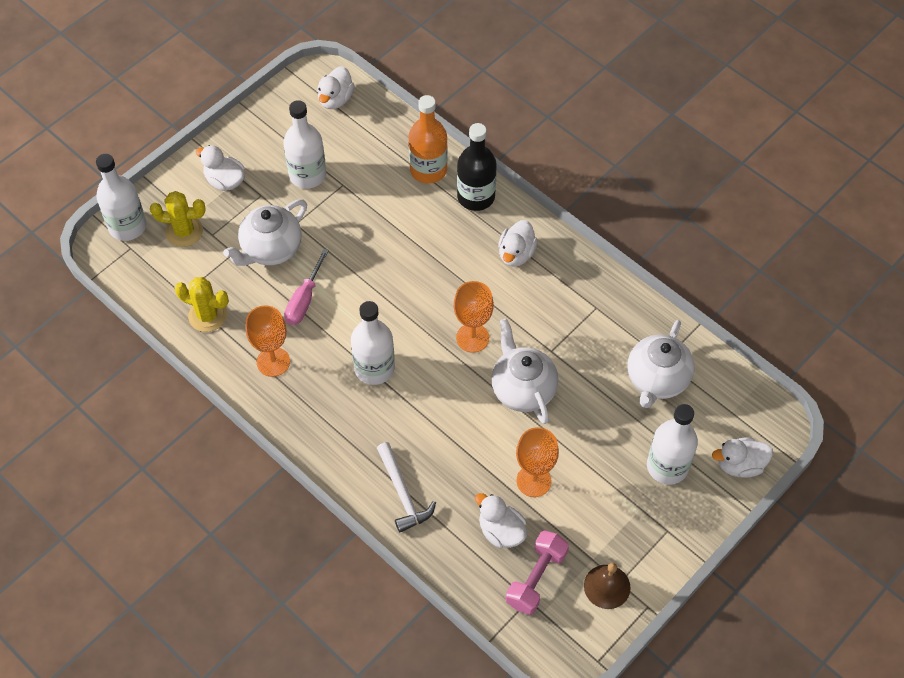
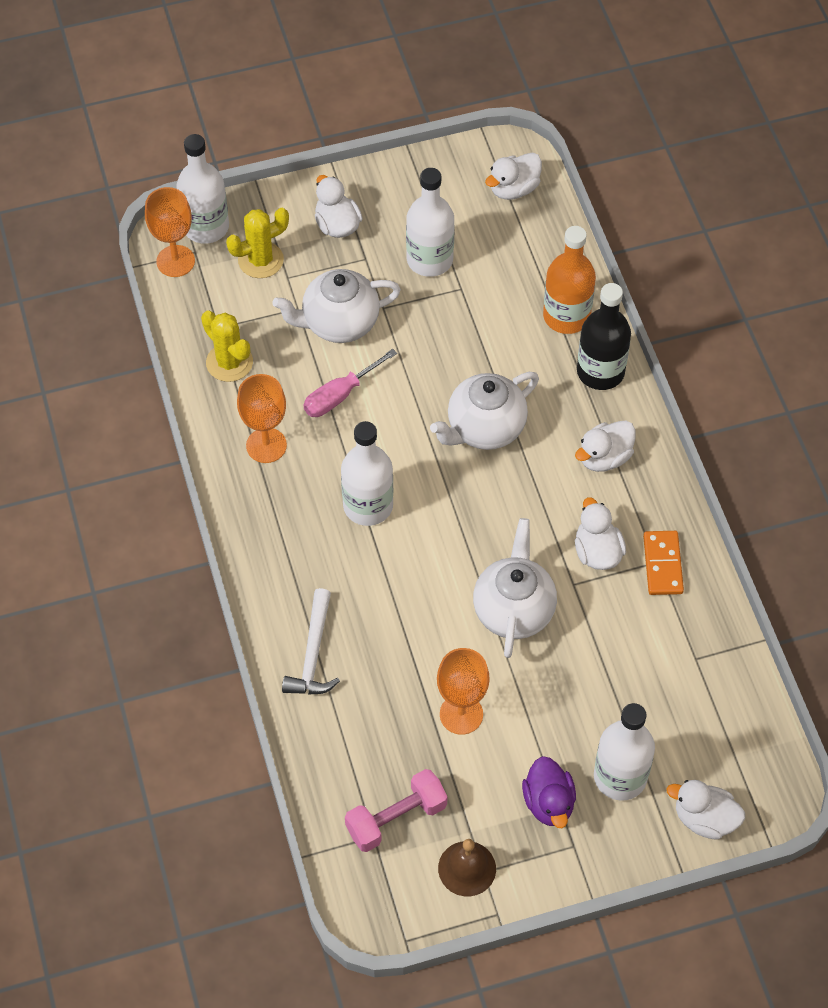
camera: 30 degrees right, 0 degrees up
yellow cactus [150,191,206,247] -> yellow cactus turned 60 degrees counterclockwise [226,208,289,278]
orange goblet [454,281,494,353] -> orange goblet moved to [145,187,195,277]
white duck [475,493,527,548] -> white duck moved to [575,497,626,570]
white teapot [627,320,694,408] -> white teapot moved to [430,372,539,450]
none -> purple duck [522,756,576,828]
none -> orange domino [643,531,684,595]

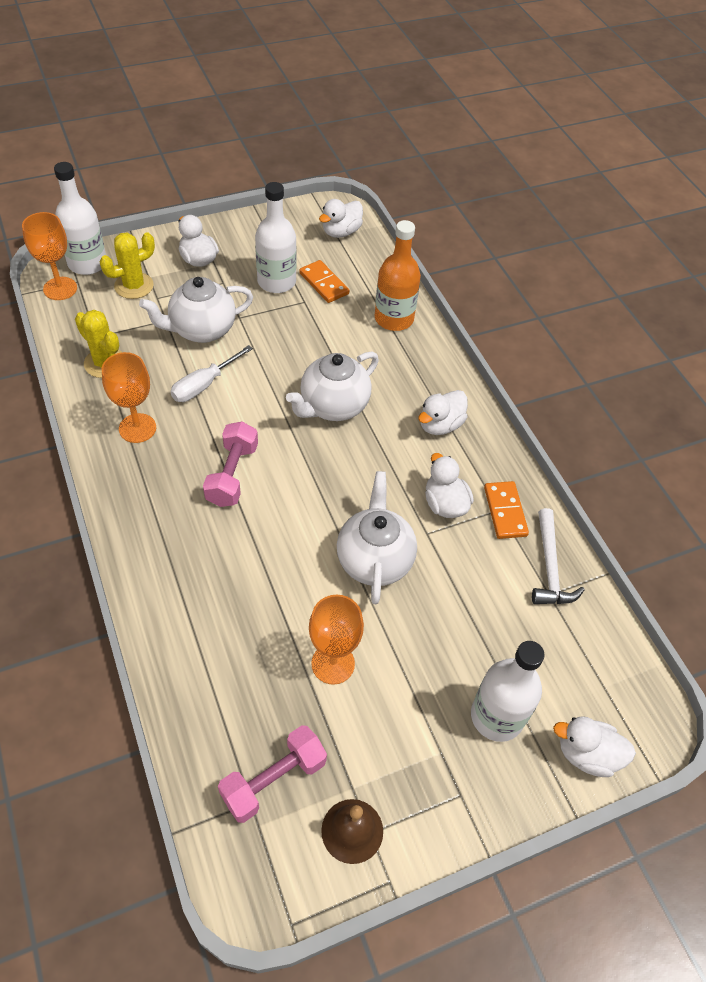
camera: 10 degrees left, 5 degrees down
white hammer [282,588,340,695] -> white hammer moved to [532,508,585,604]
pink screwdriver [303,349,397,417] -> white screwdriver [170,345,253,402]
white bottle [341,421,393,526] -> pink dumbbell [203,422,258,507]
purple duck [522,756,576,828] -> none
black bottle [577,283,631,390] -> none
none -> orange domino [299,260,349,303]

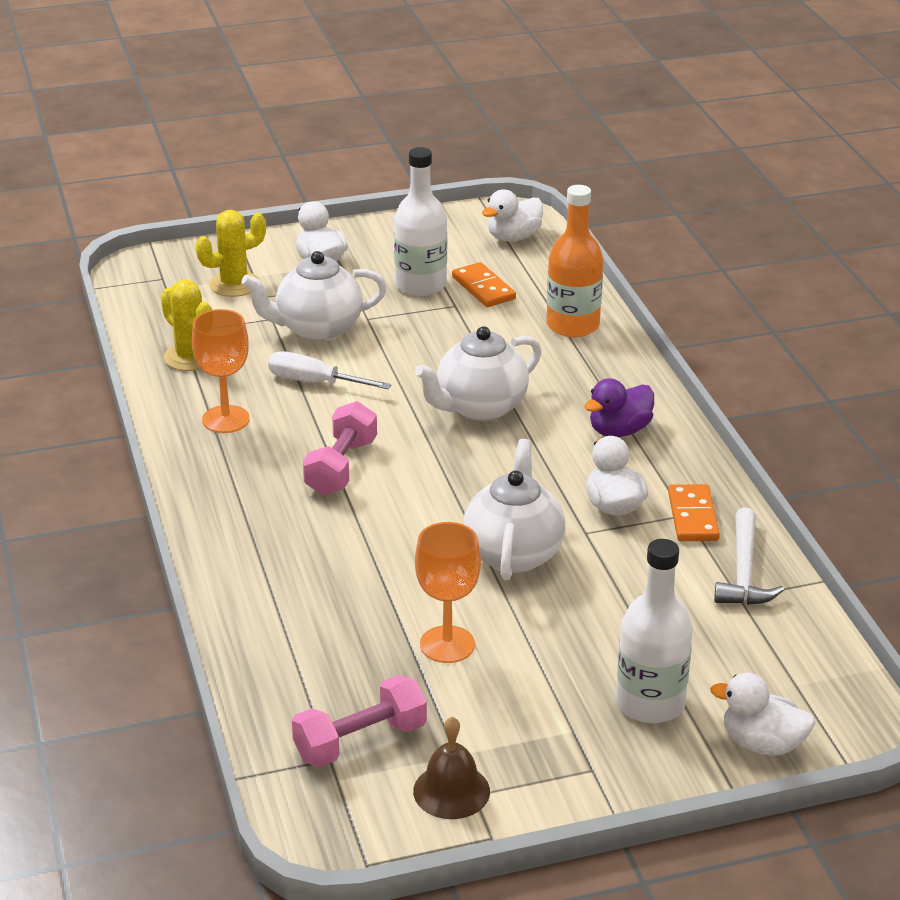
camera: 10 degrees right, 20 degrees down
orange goblet [22,212,77,300] -> none
white bottle [54,162,106,275] -> none
white screwdriver [170,345,253,402] -> white screwdriver turned 60 degrees clockwise [268,351,391,389]
white duck [418,390,468,435] -> purple duck [584,378,654,437]

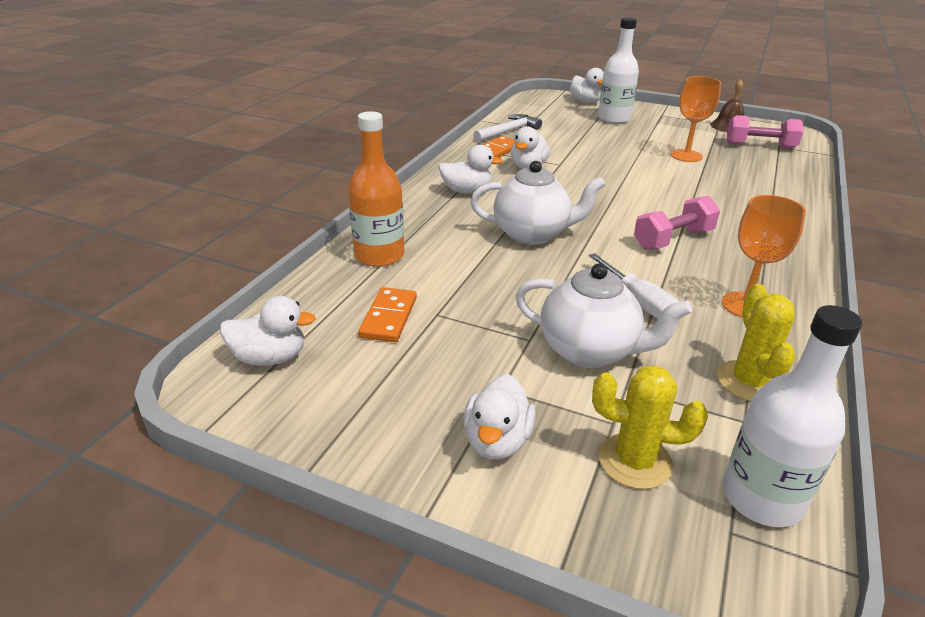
camera: 140 degrees left, 0 degrees up
white bottle [394,147,447,296] -> white bottle moved to [722,305,862,527]
white teapot [463,439,565,581] -> none
purple duck [584,378,654,437] -> white duck [438,145,503,194]

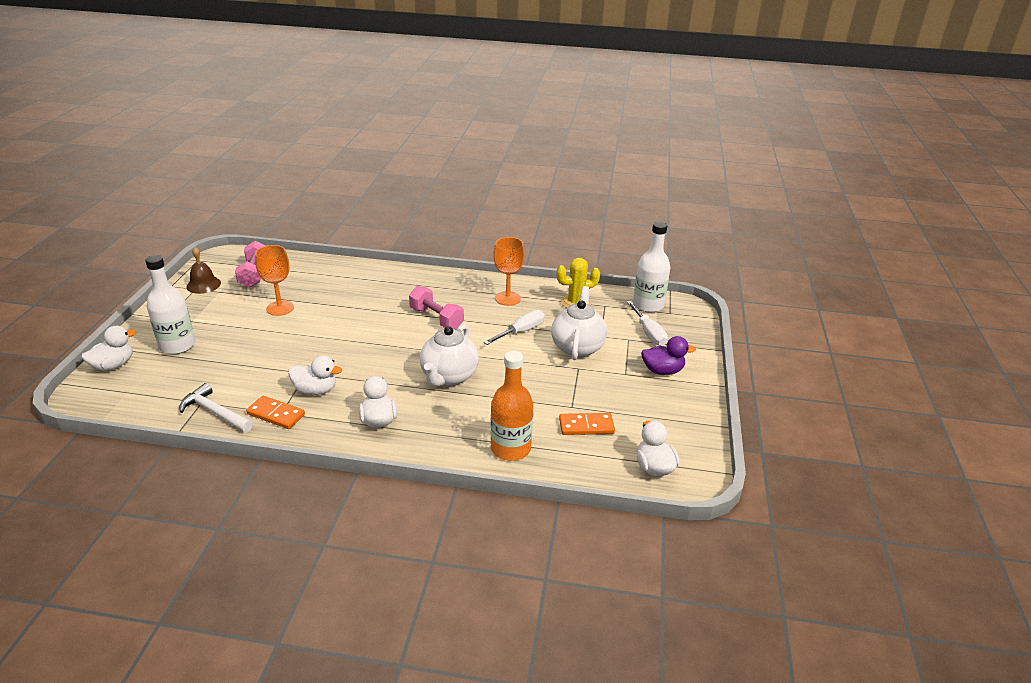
camera: 105 degrees left, 0 degrees up
white duck [464,374,536,459] -> purple duck [641,336,696,375]
white teapot [470,161,606,245] -> white teapot turned 150 degrees counterclockwise [420,324,479,387]
yellow cactus [592,365,708,489] -> white screwdriver [627,301,668,346]

